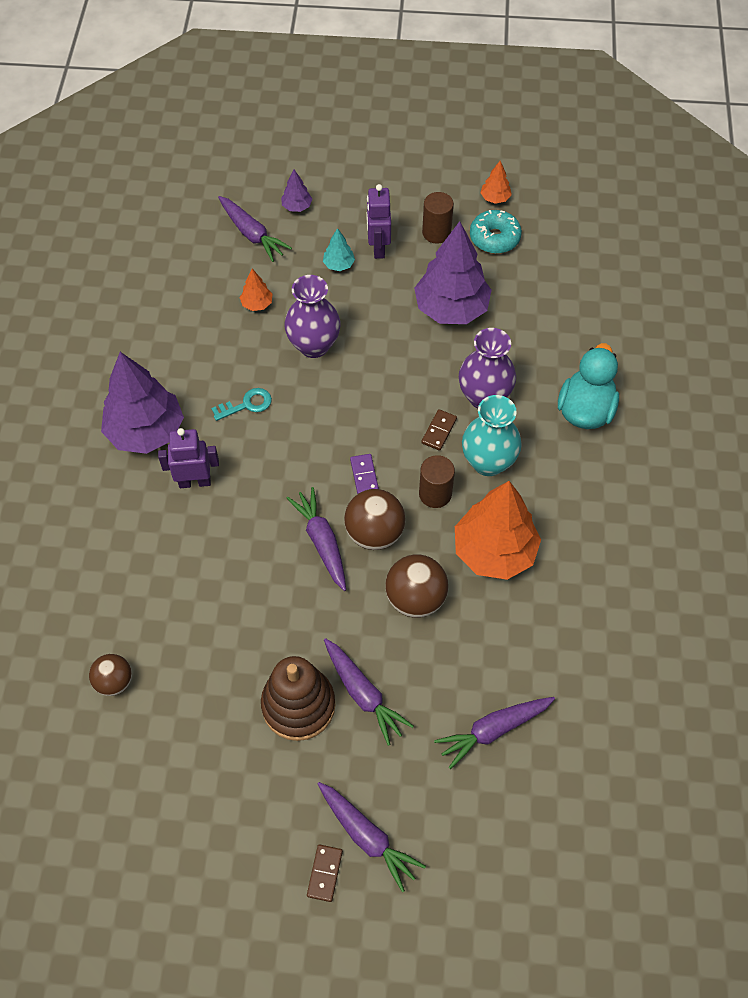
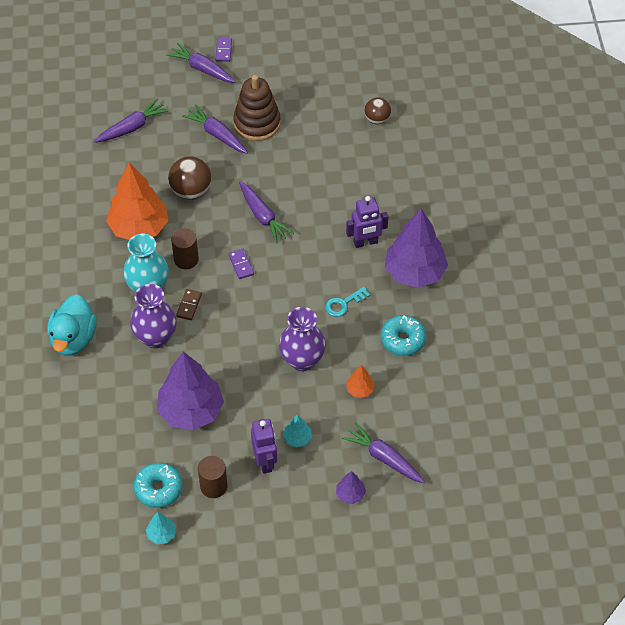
camera: 170 degrees right, 5 degrees down
brown domino [307,845,343,902] -> purple domino [216,38,232,62]
brown ball [344,489,405,550] -> none
orange tree [480,161,512,204] -> turquoise tree [146,512,176,544]
none -> turquoise donut [381,315,426,356]

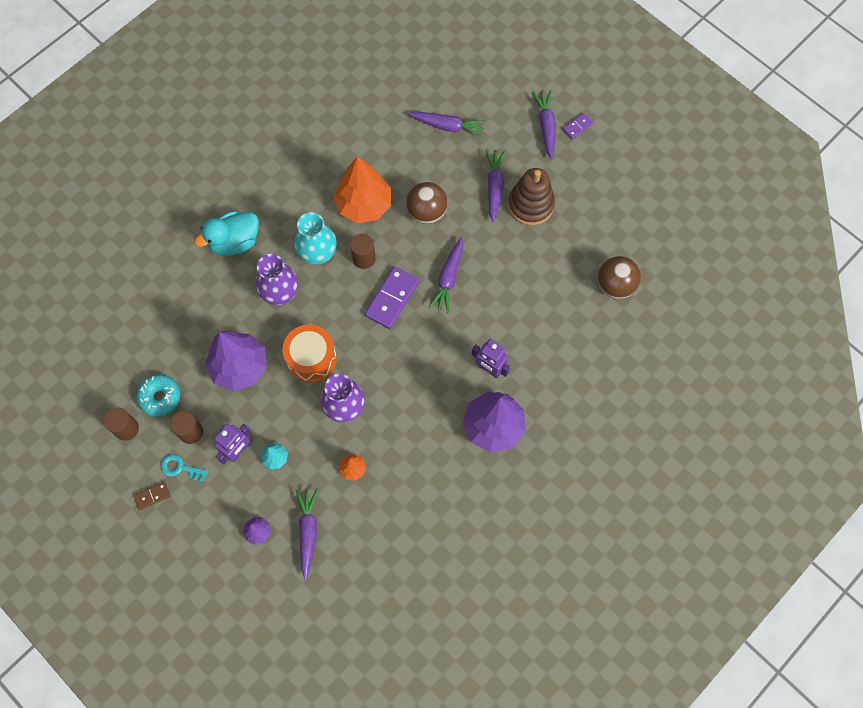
camera: 50 degrees right, 15 degrees up
turquoise tree [146,512,176,544] -> brown cylinder [104,408,139,441]
brown domino [176,289,202,320] -> brown domino moved to [134,482,170,510]
purple domino [228,249,254,279] -> purple domino [365,267,419,329], size x1.93
turquoise key [325,287,370,317] -> turquoise key moved to [161,454,208,482]
brown ball [364,97,391,124] -> brown ball [598,256,641,299], size x1.55
turquoise donut [381,315,426,356] -> none
none -> orange drum [282,324,337,383]

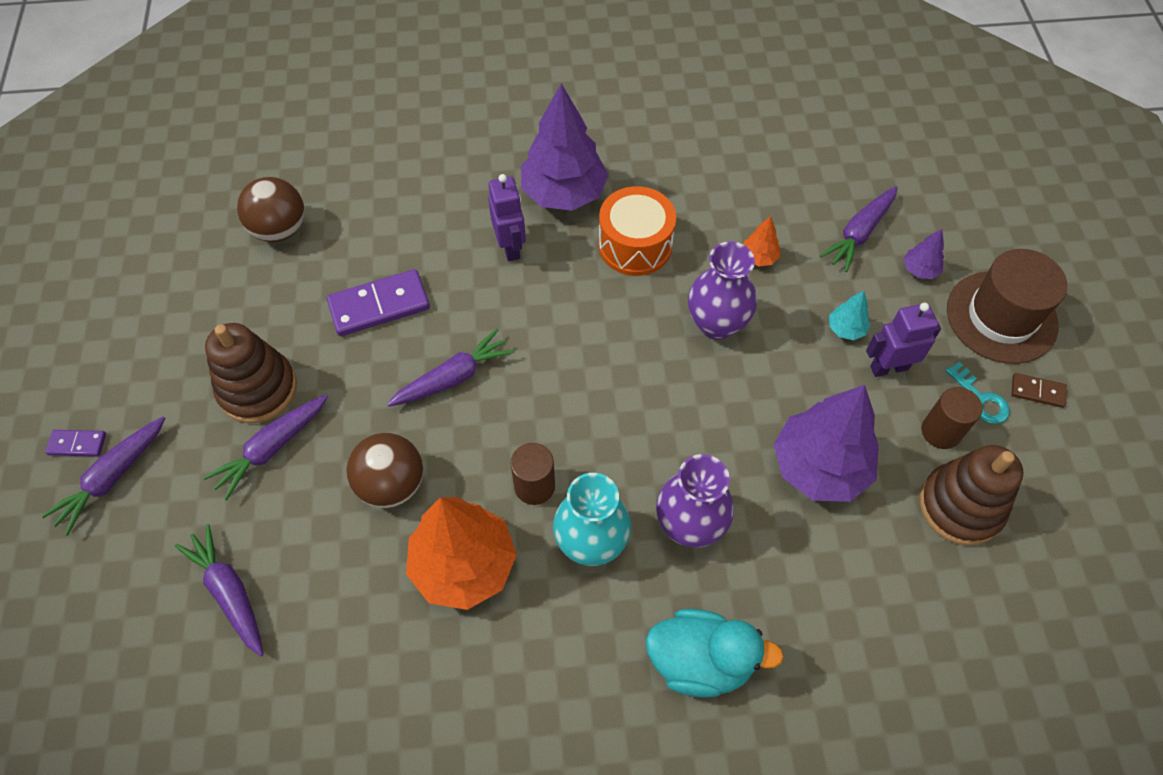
camera: 140 degrees left, 10 degrees down
brown cylinder [104,408,139,441] -> none
turquoise donut [136,374,181,417] -> brown stacking toy [920,445,1023,546]
orange drum [282,324,337,383] -> orange drum moved to [599,186,676,276]
purple domino [365,267,419,329] -> purple domino moved to [327,269,430,336]
none -> brown hat [947,249,1067,364]

